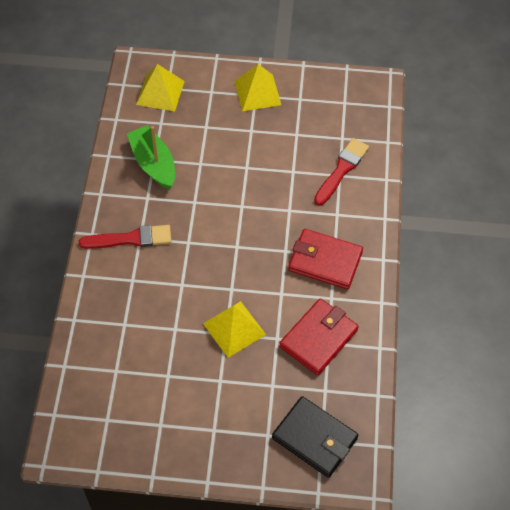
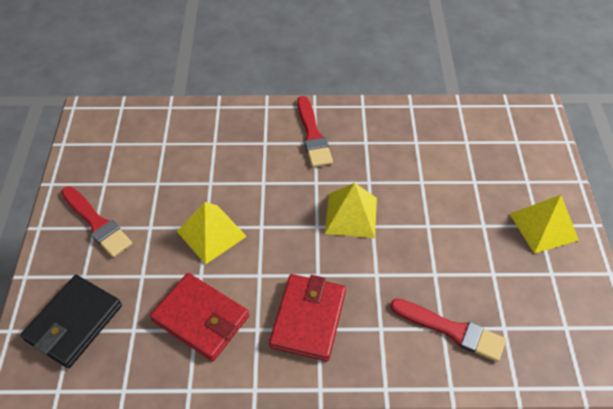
camera: 85 degrees right, 5 degrees down
green boat [127,125,175,189] -> none
yellow pyramid [136,64,185,112] -> yellow pyramid moved to [325,183,377,238]
none -> red brush [61,186,132,257]

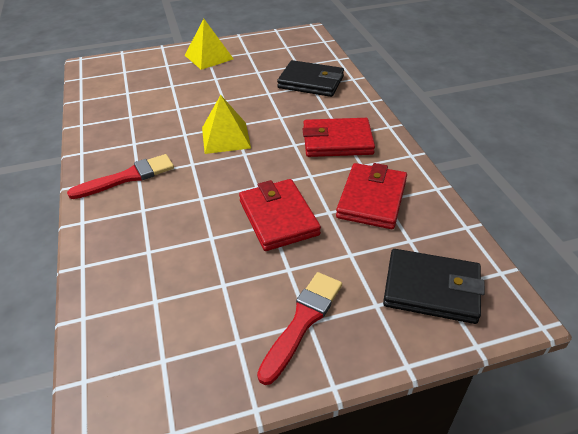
camera: 105 degrees left, 10 degrees down
yellow pyramid [177,202,247,265] -> red wallet [239,179,321,251]
red brush [390,298,506,362] -> black wallet [277,60,344,97]

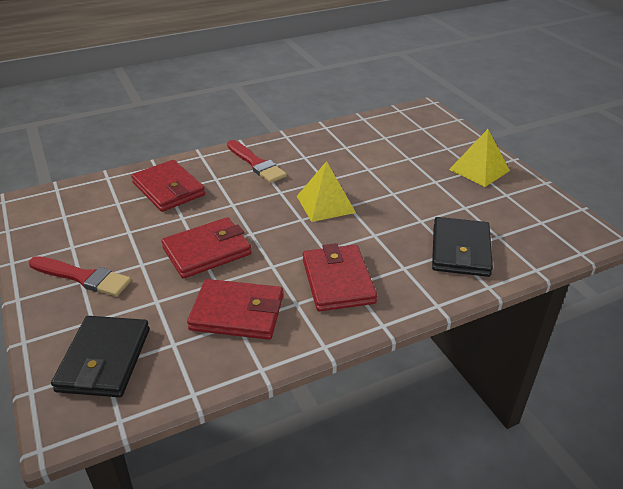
camera: 80 degrees right, 5 degrees down
none -> red wallet [131,160,205,212]

